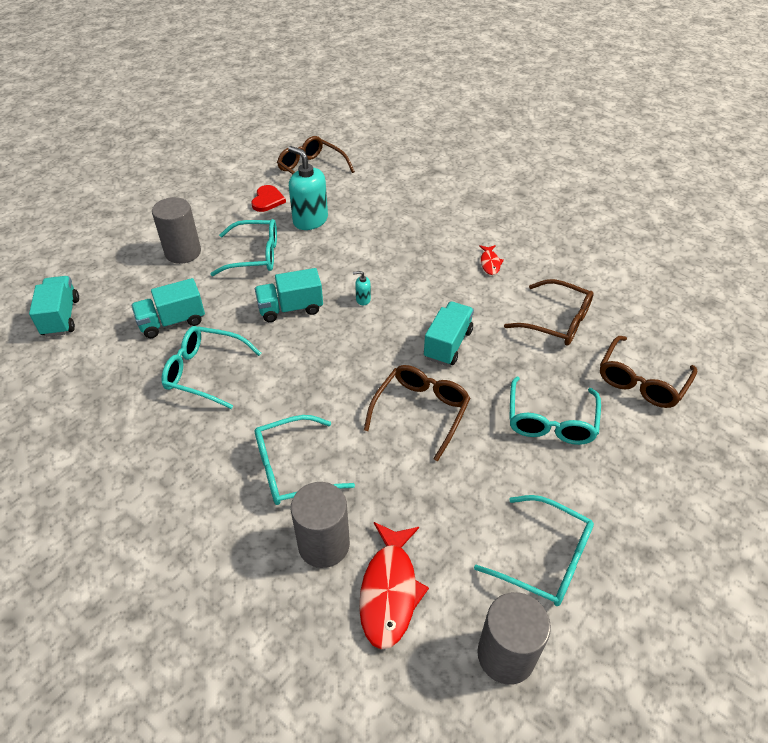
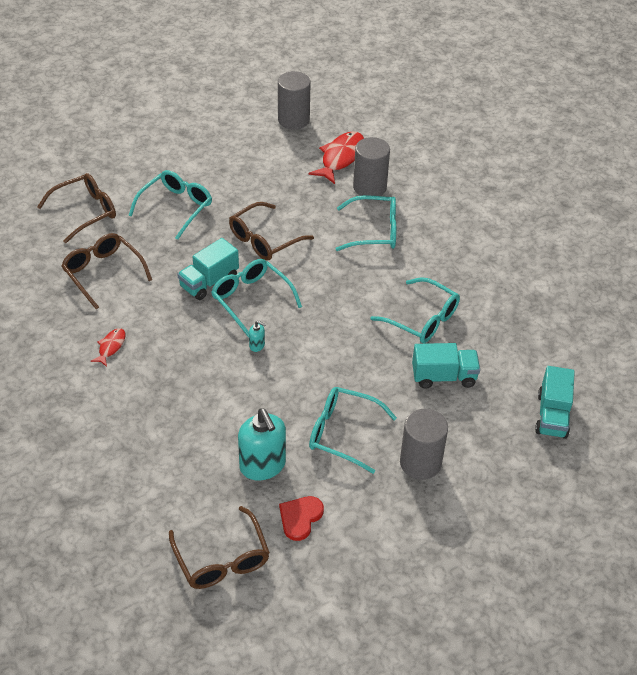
camera: 160 degrees left, 0 degrees up
turquoise truck [255,268,323,322] -> none
turquoise glasses [474,495,594,606] -> turquoise glasses moved to [211,259,302,337]

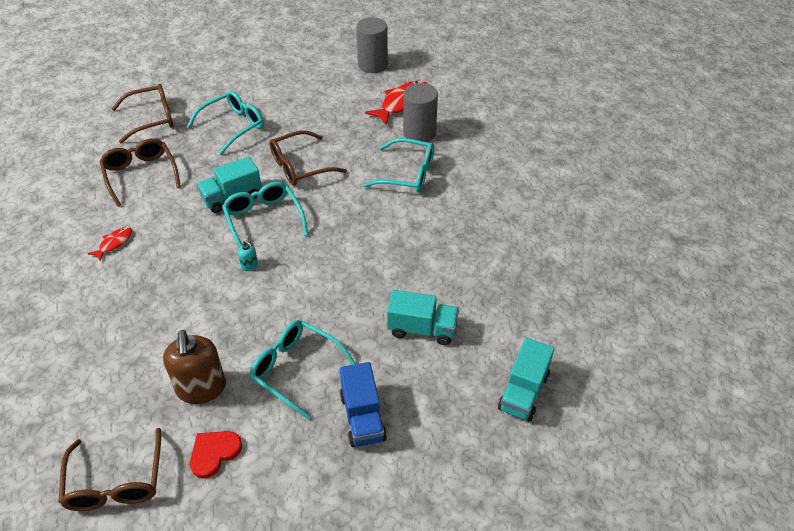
camera: 15 degrees right, 0 degrees up
turquoise soap dispenser [238,408,286,480] -> brown soap dispenser [163,330,226,404]
turquoise glasses [370,277,460,343] -> none
grey cylinder [400,409,448,480] -> blue truck [340,362,387,447]

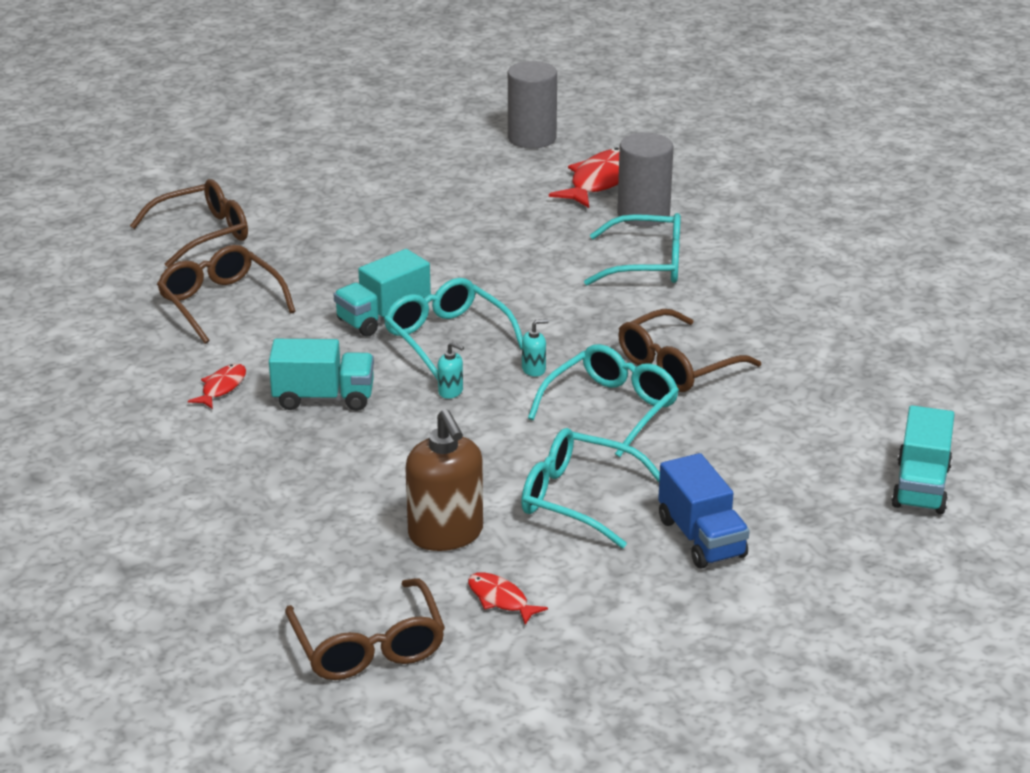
camera: 10 degrees left, 15 degrees down
turquoise glasses [187,91,264,155] -> turquoise glasses moved to [528,344,679,457]
red heart [190,431,242,479] -> red fish [468,572,548,625]
brown glasses [269,130,347,186] -> brown glasses moved to [618,309,761,392]
turquoise truck [387,290,459,345] -> turquoise truck moved to [269,339,374,411]
none -> turquoise soap dispenser [522,319,549,377]

